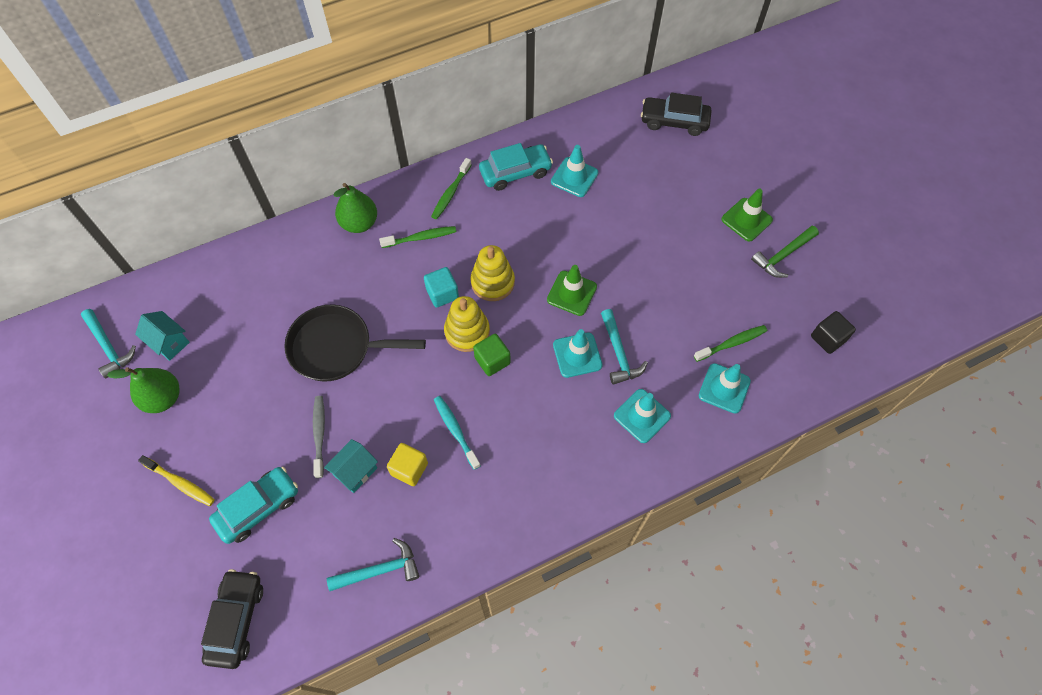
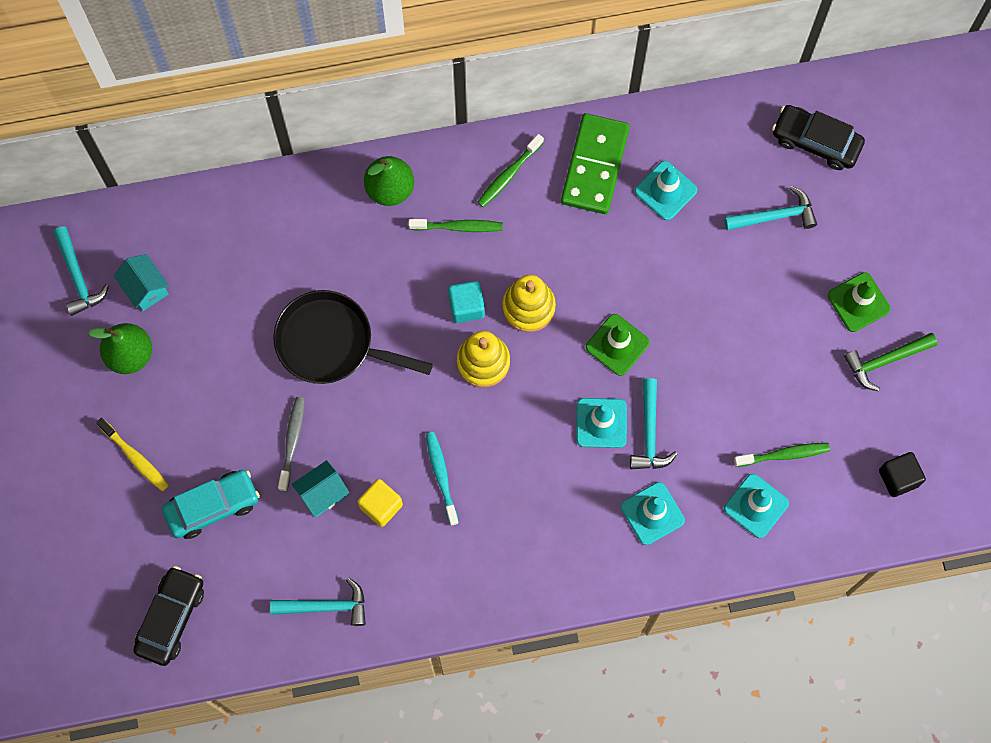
camera: 15 degrees right, 10 degrees up
green cube [473,334,511,376] -> none
turquoise car [479,143,553,191] -> green domino [561,113,630,214]
none -> turquoise hammer [724,186,817,230]

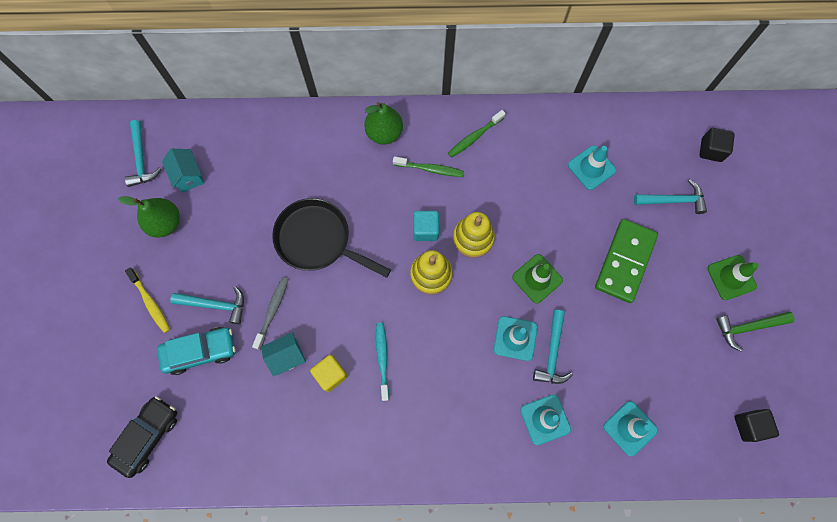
camera: 10 degrees right, 0 degrees up
turquoise hammer [270,577,366,626] -> turquoise hammer moved to [170,286,244,324]
green domino [561,113,630,214] -> green domino moved to [595,219,658,303]
green toothbrush [734,443,830,467] -> none
black car [772,105,865,170] -> black cube [699,128,735,162]

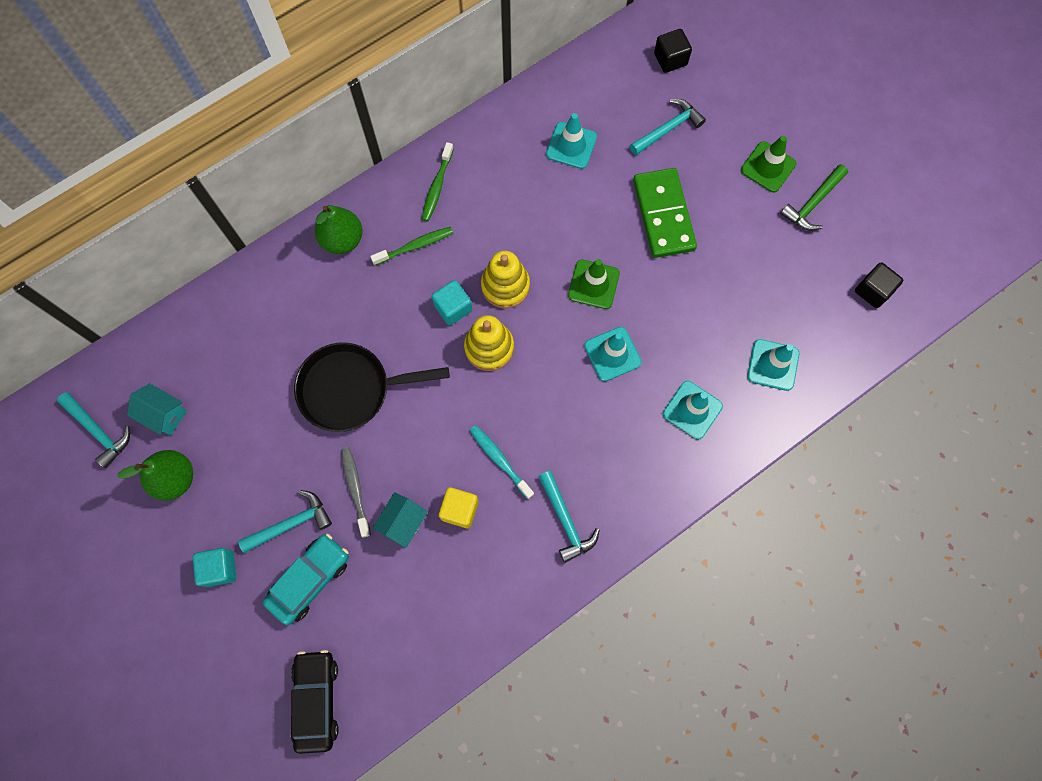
camera: 35 degrees left, 0 degrees up
yellow toothbrush [125,268,170,333] -> turquoise cube [193,548,236,587]
turquoise hammer [533,310,573,384] -> turquoise hammer moved to [538,471,599,563]

